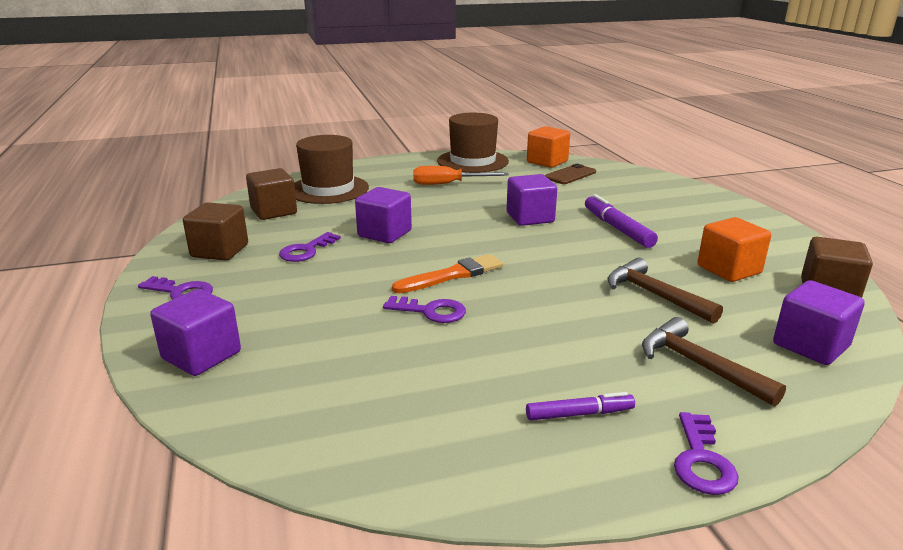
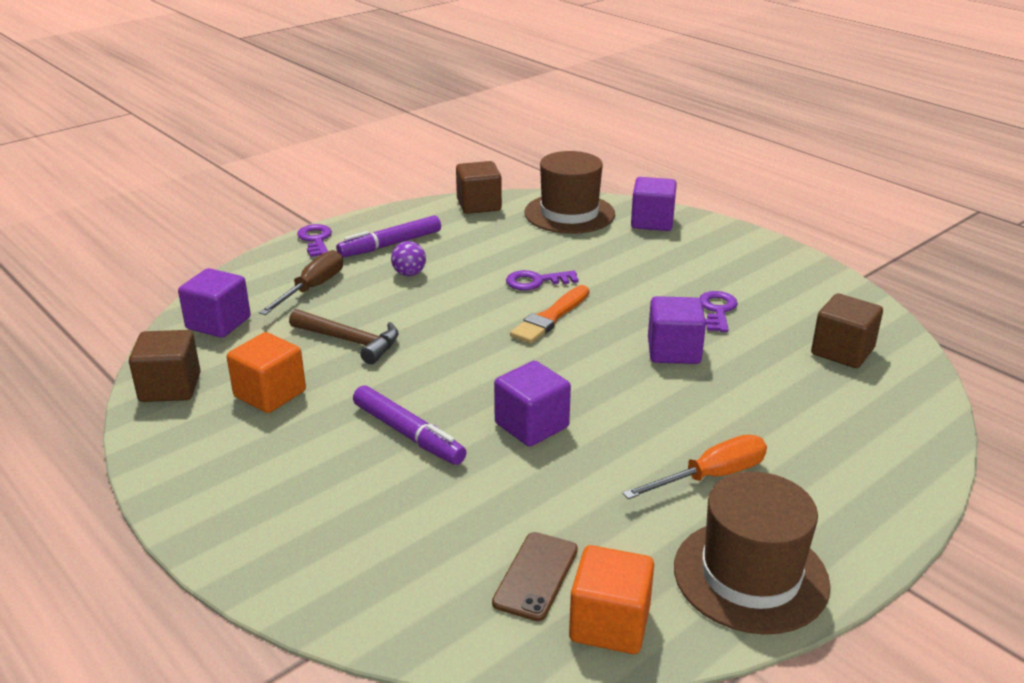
camera: 155 degrees right, 5 degrees up
purple key [138,276,213,300] -> none
brown cube [183,202,248,261] -> brown cube moved to [456,161,502,214]
brown hat [294,135,369,204] -> brown hat moved to [524,151,615,234]
purple marker [526,392,635,420] -> purple marker [336,215,441,257], size x1.58
brown hammer [642,317,786,407] -> brown screwdriver [259,250,343,315]
none -> purple ball [391,241,426,276]

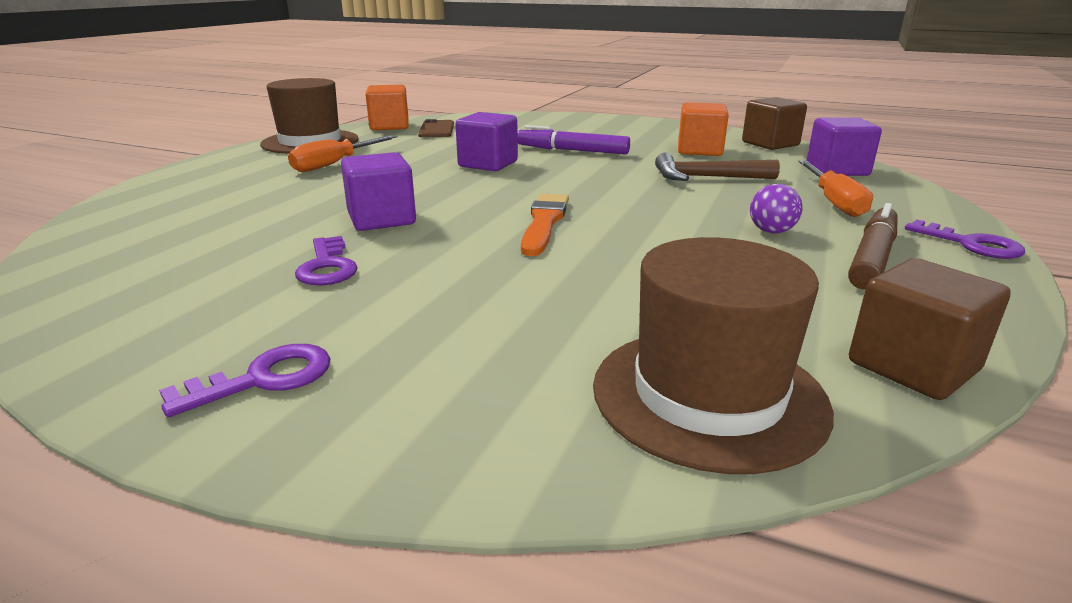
camera: 155 degrees right, 5 degrees down
brown screwdriver [259,250,343,315] -> orange screwdriver [798,160,873,217]
purple marker [336,215,441,257] -> brown marker [848,203,898,289]
purple key [506,270,579,290] -> purple key moved to [159,344,331,417]
purple cube [631,177,677,231] -> none
brown cube [811,294,883,368] -> none

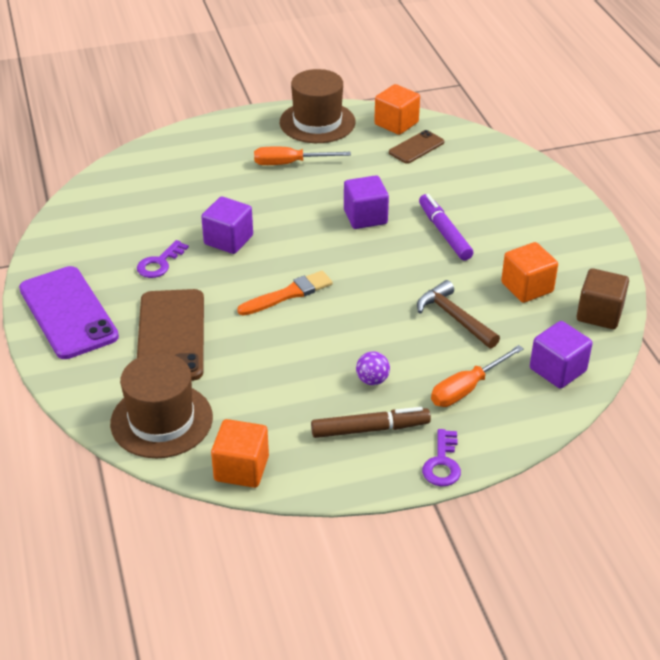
camera: 50 degrees right, 15 degrees up
purple key [159,344,331,417] -> purple phone [19,266,119,359]
brown cube [849,258,1011,400] -> orange cube [211,419,269,488]
none -> brown phone [137,289,204,381]

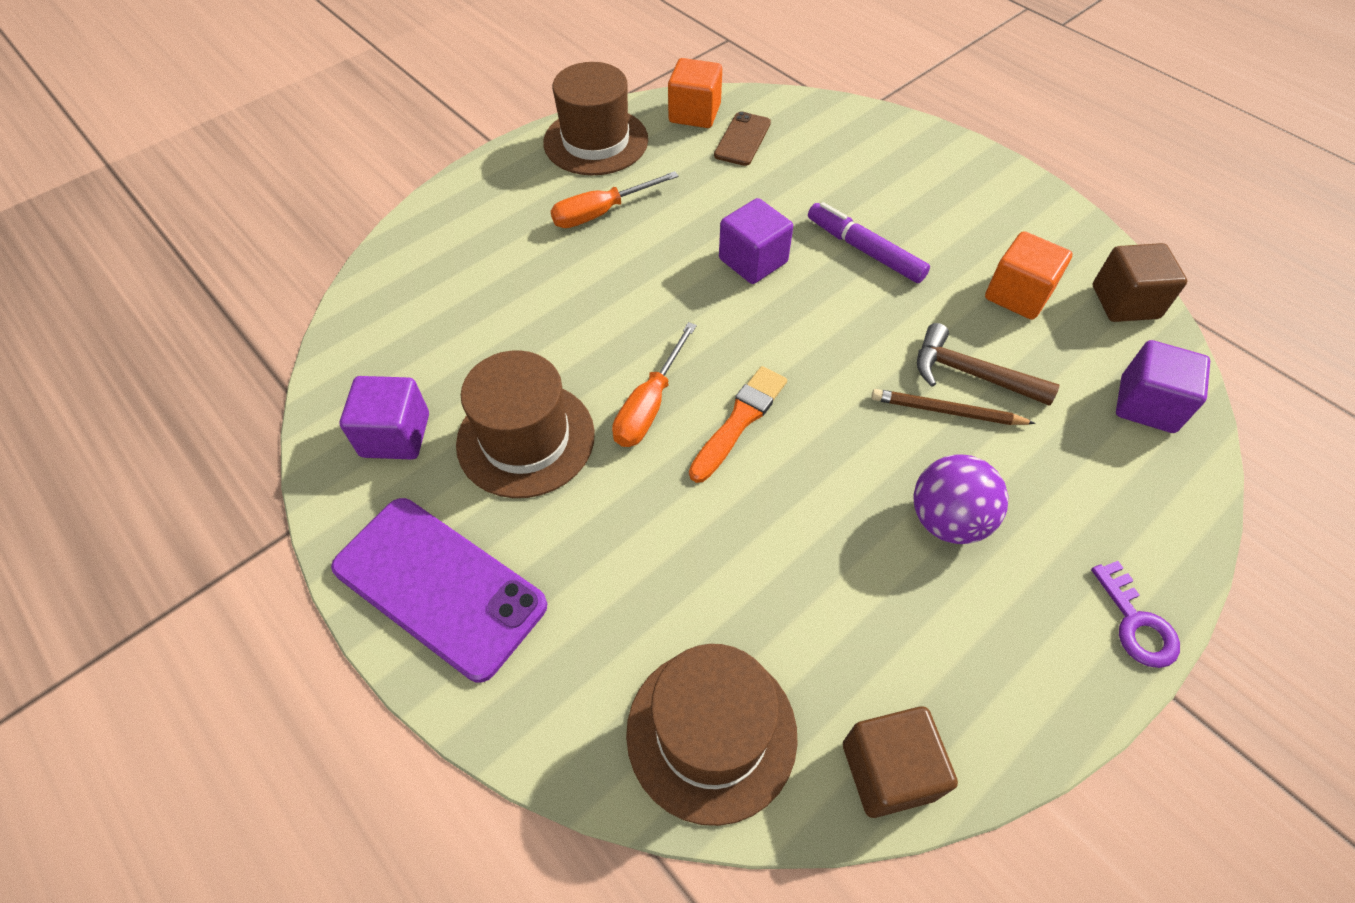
camera: 25 degrees left, 15 degrees up
purple key [137,240,189,278] -> brown hat [456,350,595,498]
brown phone [137,289,204,381] -> none
purple cube [201,197,253,254] -> purple cube moved to [340,376,429,460]
orange cube [211,419,269,488] -> brown cube [843,707,958,818]
brown marker [311,407,431,438] -> none
purple ball [356,351,390,385] -> purple ball [914,454,1008,544], size x1.70
orange screwdriver [431,345,524,407] -> orange screwdriver moved to [612,322,697,447]
none -> brown pencil [871,389,1036,425]

